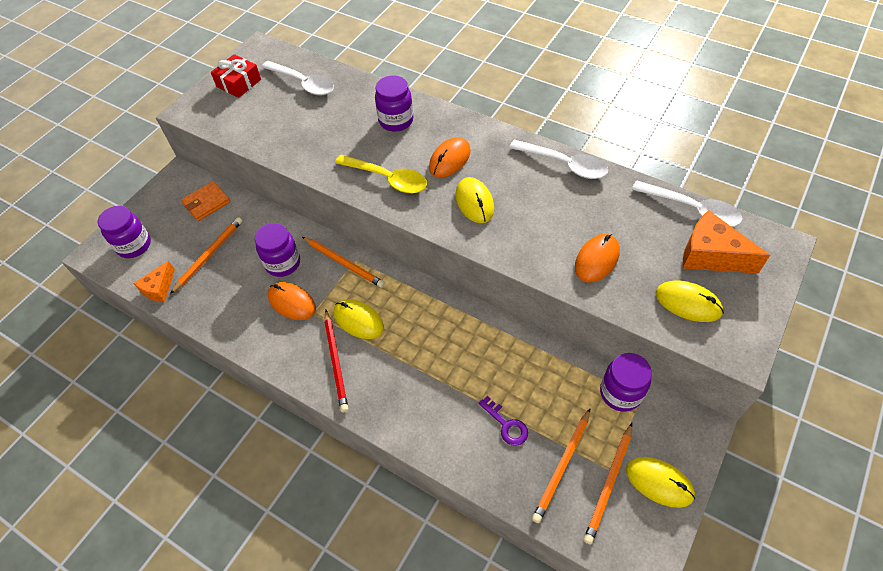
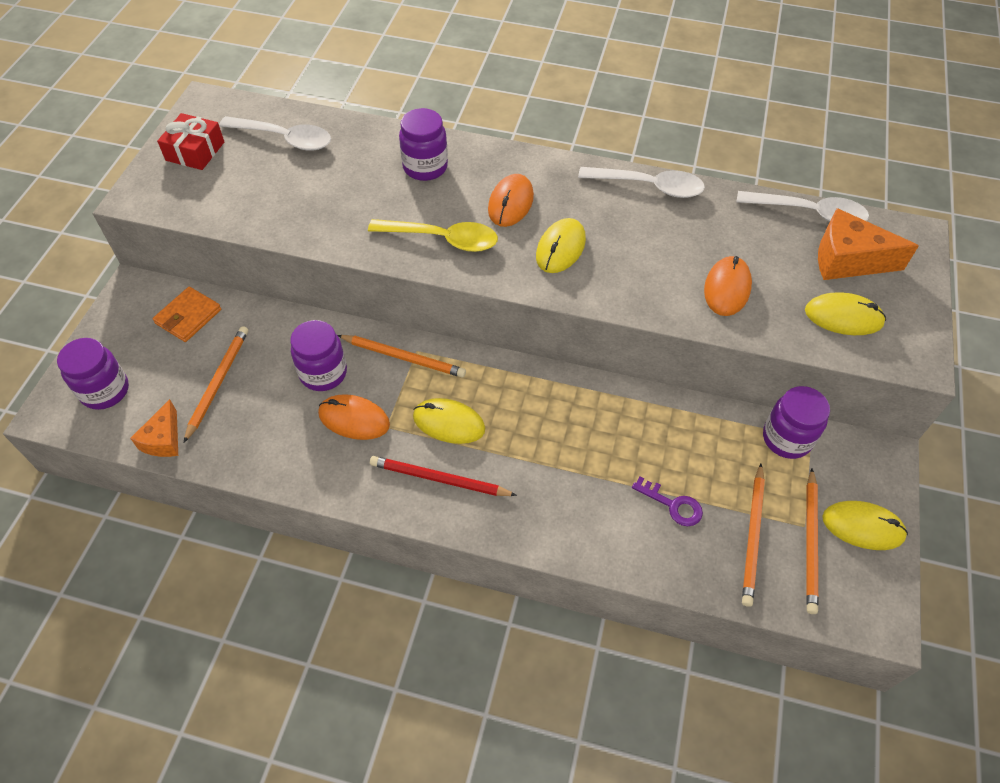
camera: 20 degrees left, 0 degrees up
red pencil [324,310,348,413] -> red pencil turned 135 degrees clockwise [370,456,517,496]
yellow mouse [456,177,494,223] -> yellow mouse turned 60 degrees clockwise [536,218,586,273]

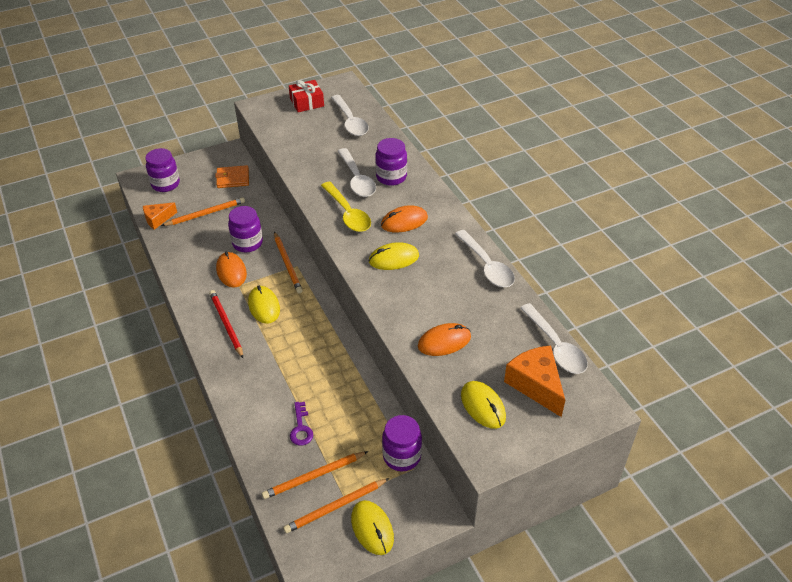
camera: 50 degrees right, 10 degrees down
none -> white spoon [338,148,376,197]

